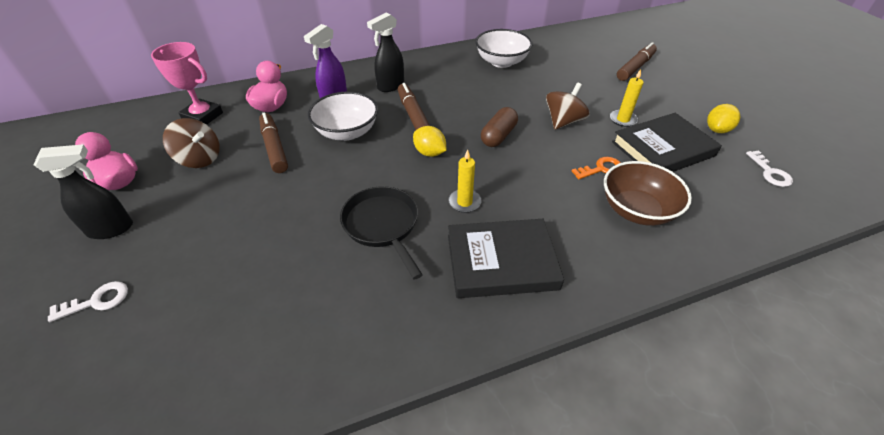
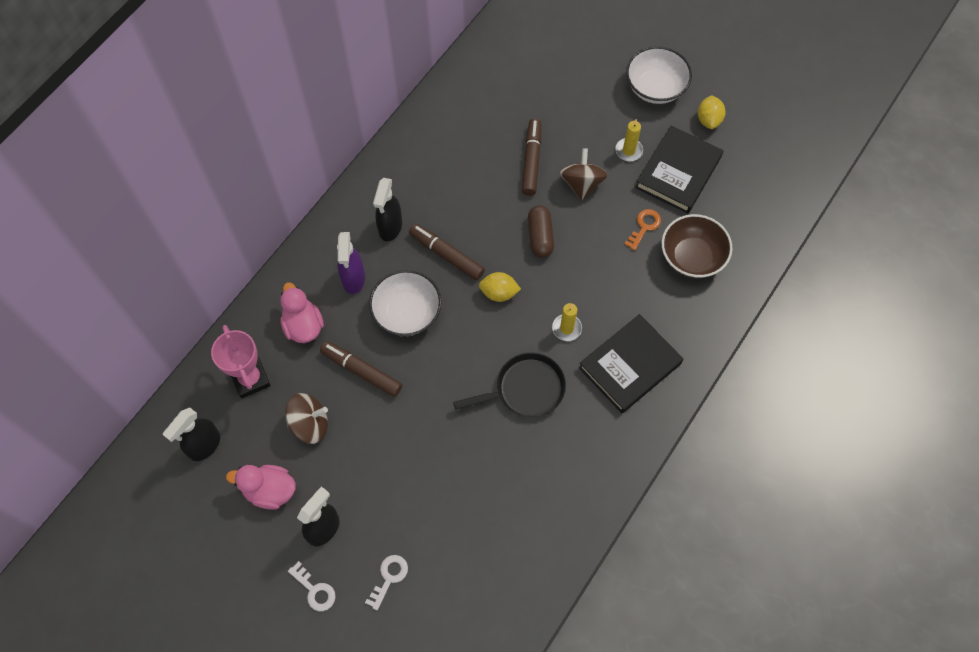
camera: 35 degrees left, 20 degrees up
pink trophy [151,42,223,125] -> pink trophy turned 75 degrees clockwise [211,325,271,399]
black pan [340,186,423,280] -> black pan turned 135 degrees clockwise [453,352,566,417]
white bowl [475,29,533,68] -> white bowl moved to [626,46,692,104]
brown marker [617,42,657,81] -> brown marker moved to [522,119,541,196]
white key [746,150,793,187] -> white key moved to [288,561,336,611]
none -> black spray bottle [163,408,220,461]

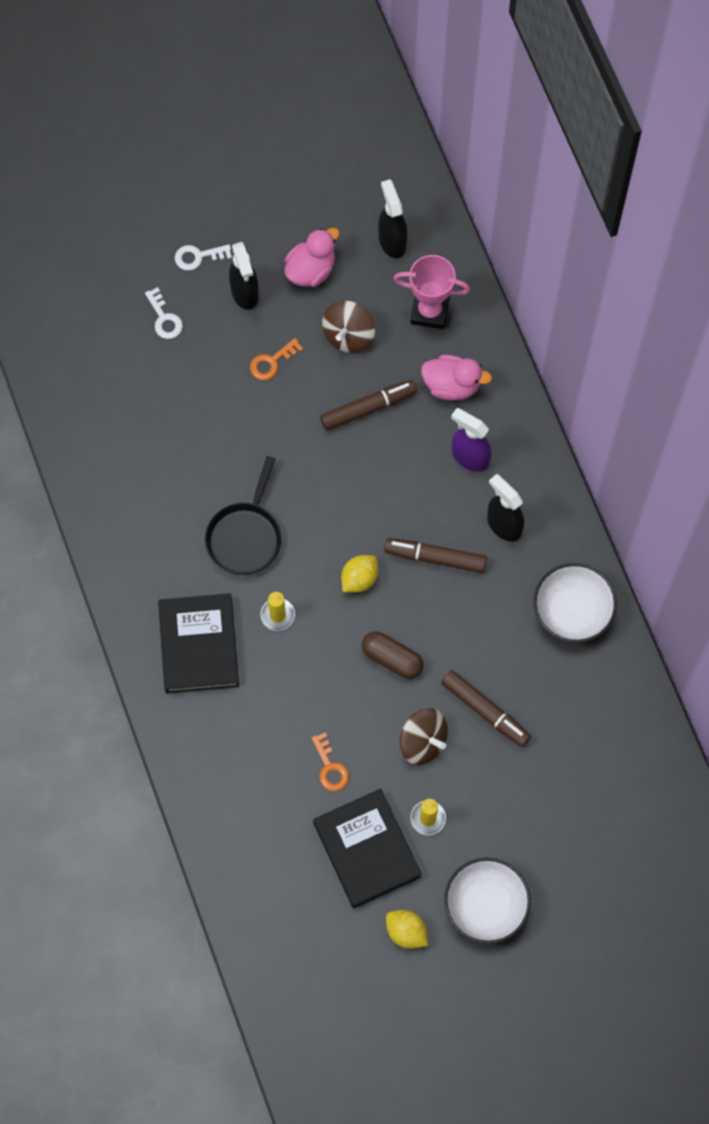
camera: 125 degrees right, 5 degrees up
white bowl [369,270,442,336] -> white bowl moved to [534,563,617,643]
brown marker [409,224,485,280] -> brown marker turned 150 degrees counterclockwise [384,538,487,573]
brown bowl [662,214,732,278] -> none
none -> orange key [250,338,303,380]

